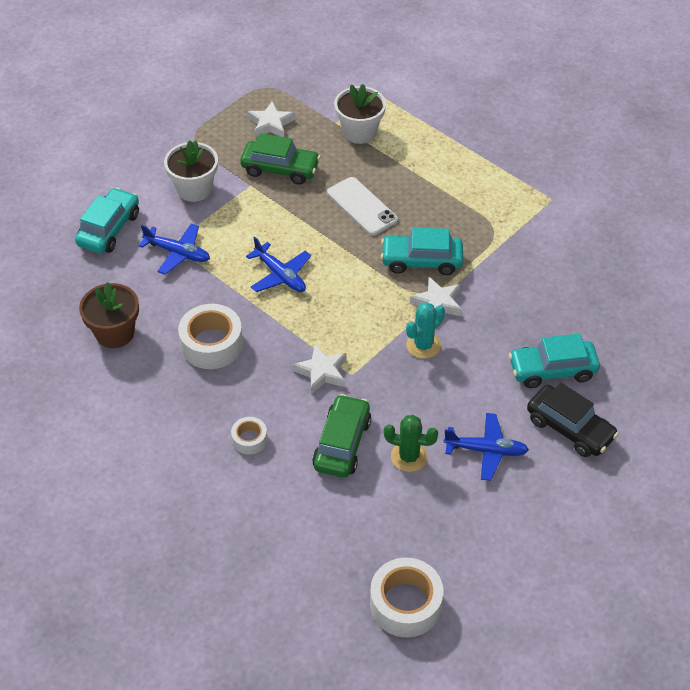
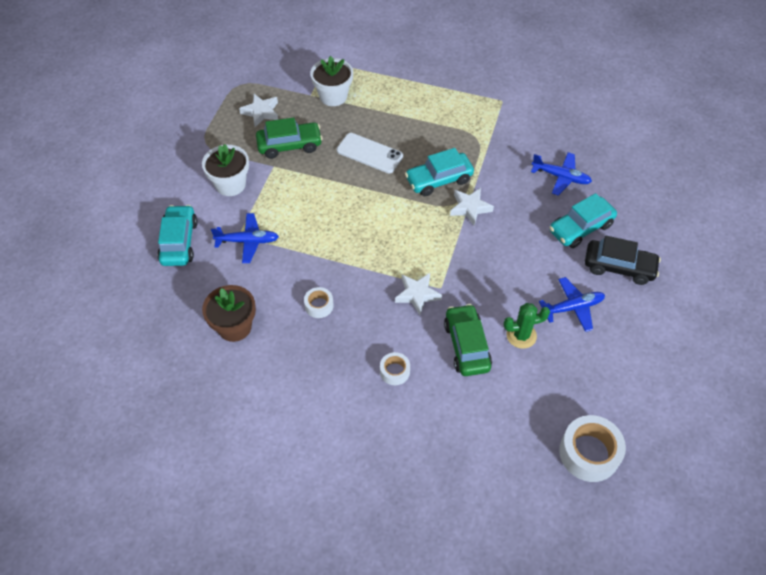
camera: 25 degrees left, 5 degrees up
white tape [178,304,243,369] -> white tape [304,287,334,318], size x0.54
blue plane [246,237,311,292] -> blue plane moved to [531,152,592,196]
turquoise cactus [406,302,445,359] -> none

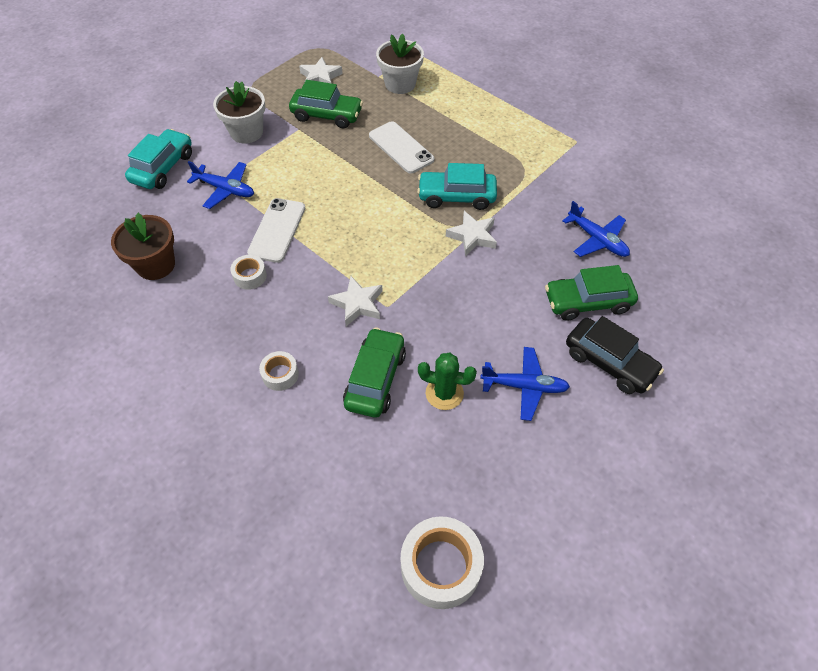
camera: 25 degrees right, 0 degrees up
turquoise car [549,193,617,248] -> green car [545,265,638,321]
none -> white phone [247,198,305,263]

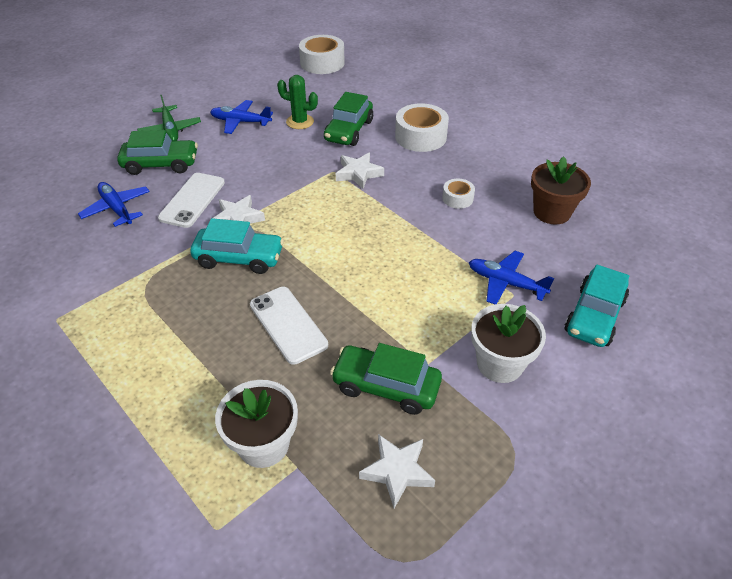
camera: 175 degrees left, 10 degrees down
white phone [247,198,305,263] -> white phone moved to [158,173,225,228]
white tape [259,351,299,391] -> white tape [395,103,449,152], size x1.86
black car [566,316,664,394] -> green plane [137,95,201,141]

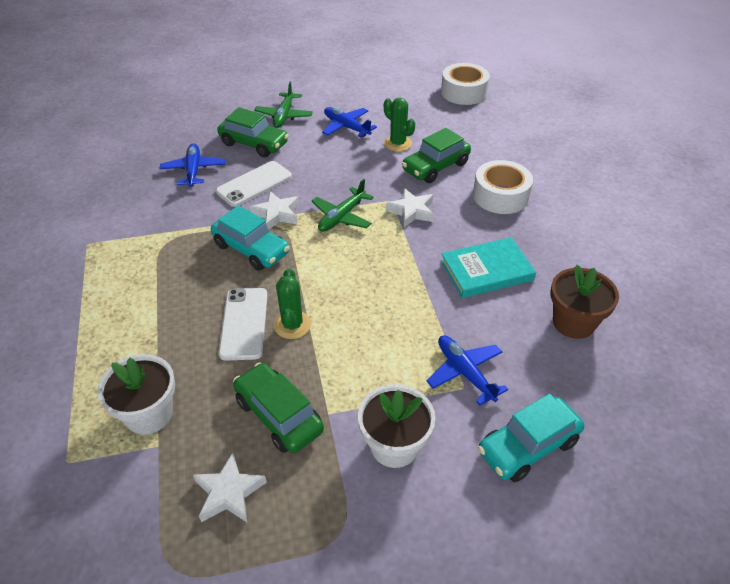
camera: 30 degrees right, 0 degrees up
white tape [442,179,475,209] -> turquoise book [441,237,536,298]
none -> green cactus [274,268,311,339]
none -> green plane [311,179,374,232]

